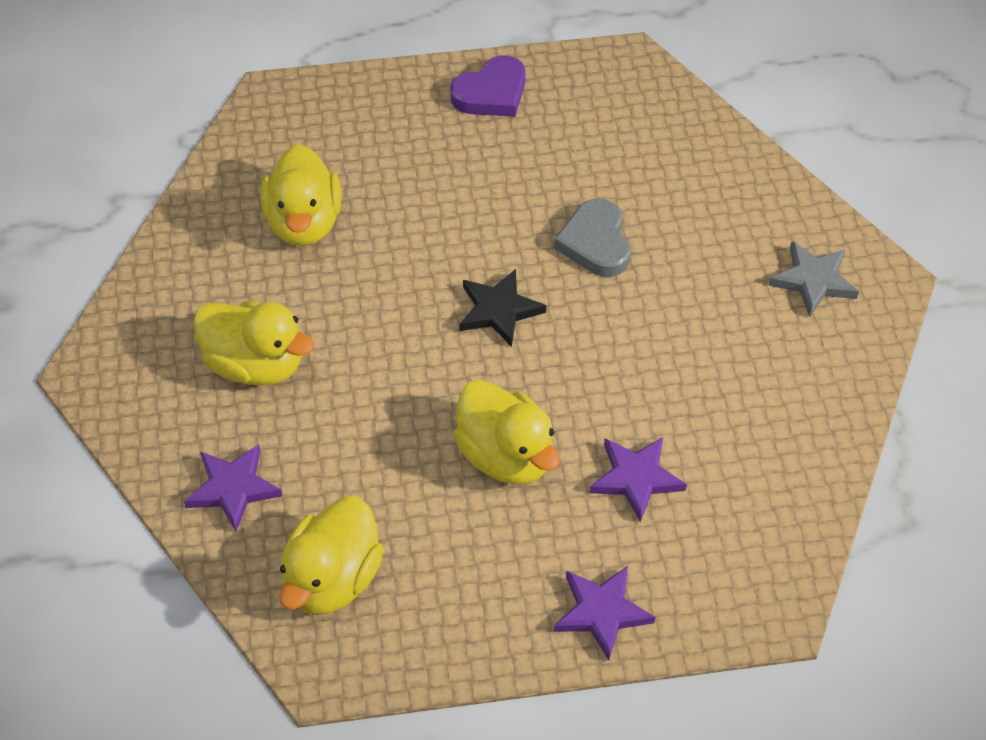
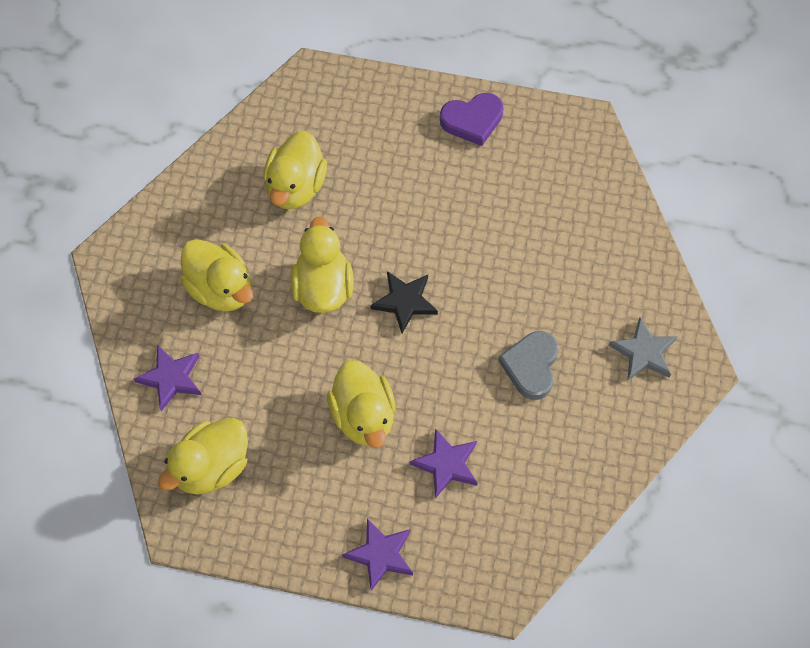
camera: 20 degrees right, 10 degrees up
grey heart [554,199,631,277] -> grey heart moved to [498,331,559,400]
none -> yellow duck [290,217,354,313]

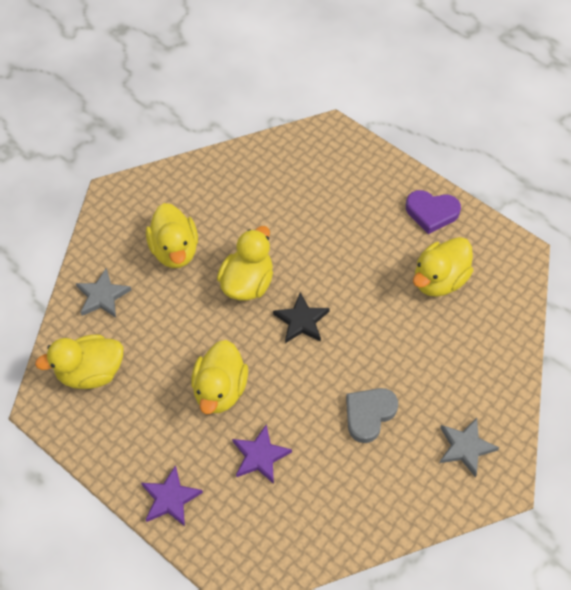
camera: 30 degrees right, 5 degrees down
purple star [134,345,201,411] -> grey star [76,268,131,318]
yellow duck [264,131,327,209] -> yellow duck moved to [413,237,473,297]

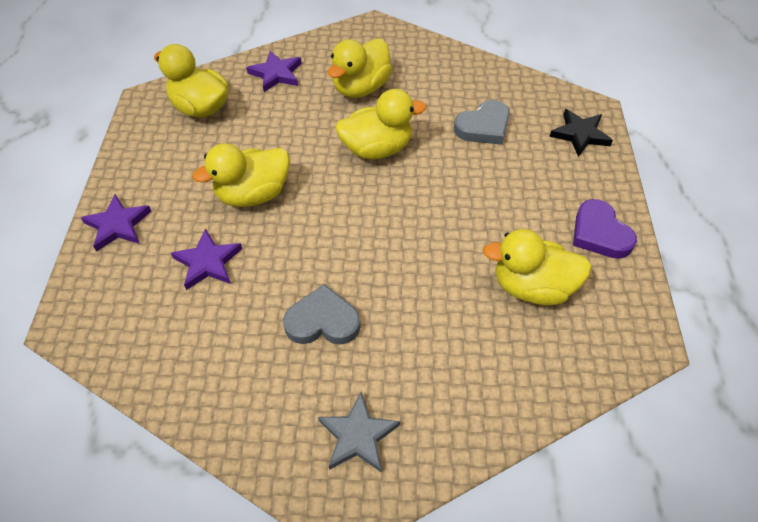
camera: 50 degrees right, 5 degrees down
grey star [76,268,131,318] -> purple star [246,51,302,92]
black star [273,292,330,343] -> black star moved to [549,109,613,157]
none -> grey heart [454,100,510,145]

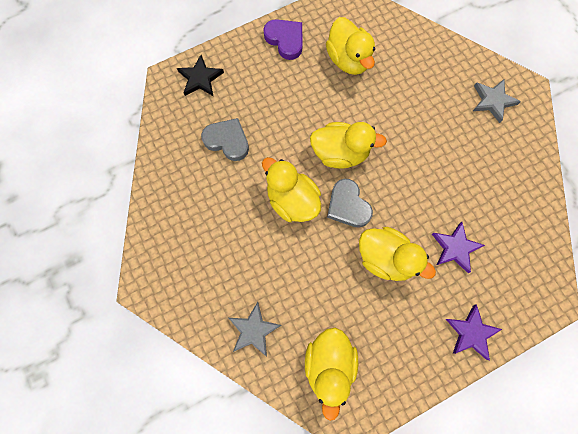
camera: 120 degrees left, 20 degrees up
purple star [246,51,302,92] -> grey star [229,302,281,357]
grey heart [283,284,360,345] -> grey heart moved to [327,179,373,228]
yellow duck [328,39,392,98] -> yellow duck moved to [310,122,387,169]
purple heart [573,199,637,259] -> purple heart turned 75 degrees counterclockwise [264,19,303,60]

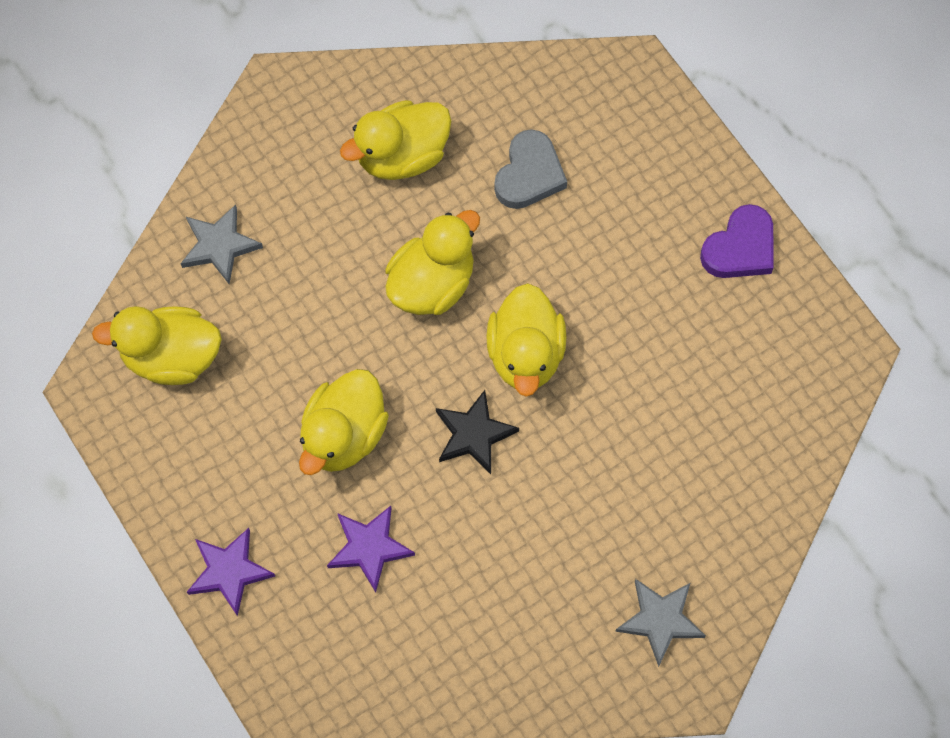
camera: 85 degrees right, 5 degrees down
black star [177,55,224,97] -> black star moved to [436,390,519,474]
yellow duck [326,17,375,75] -> yellow duck moved to [340,100,451,180]
grey heart [327,179,373,228] -> none

